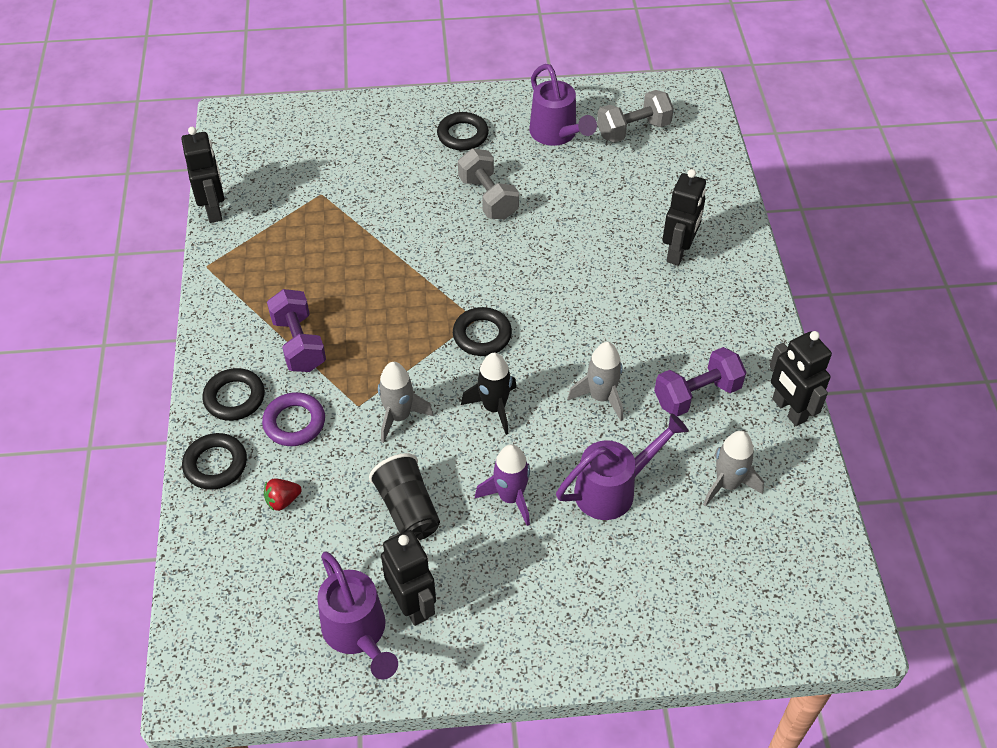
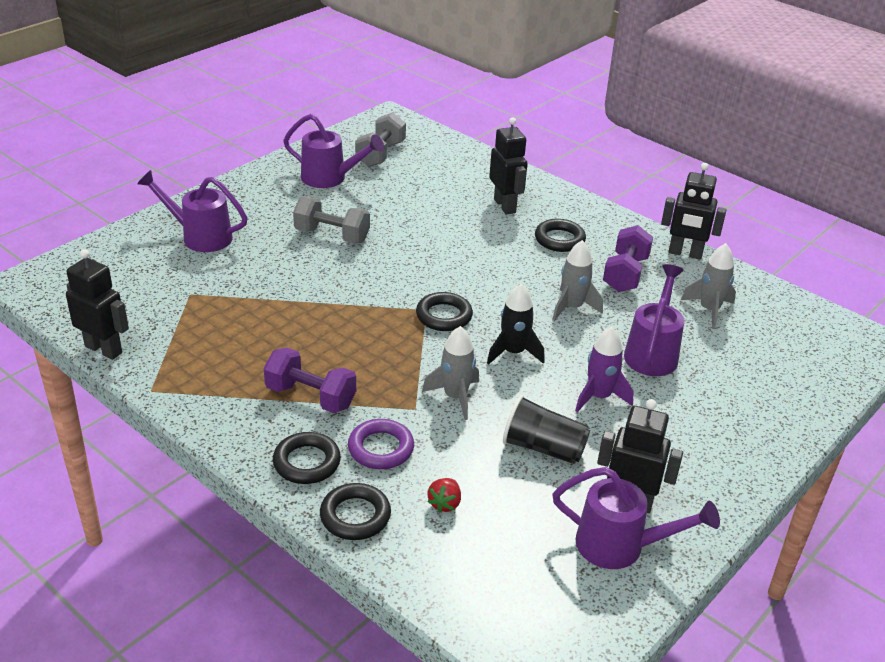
camera: 45 degrees left, 15 degrees down
black ring [437,112,489,151] -> black ring moved to [535,219,586,252]
none -> purple watering can [137,170,248,252]

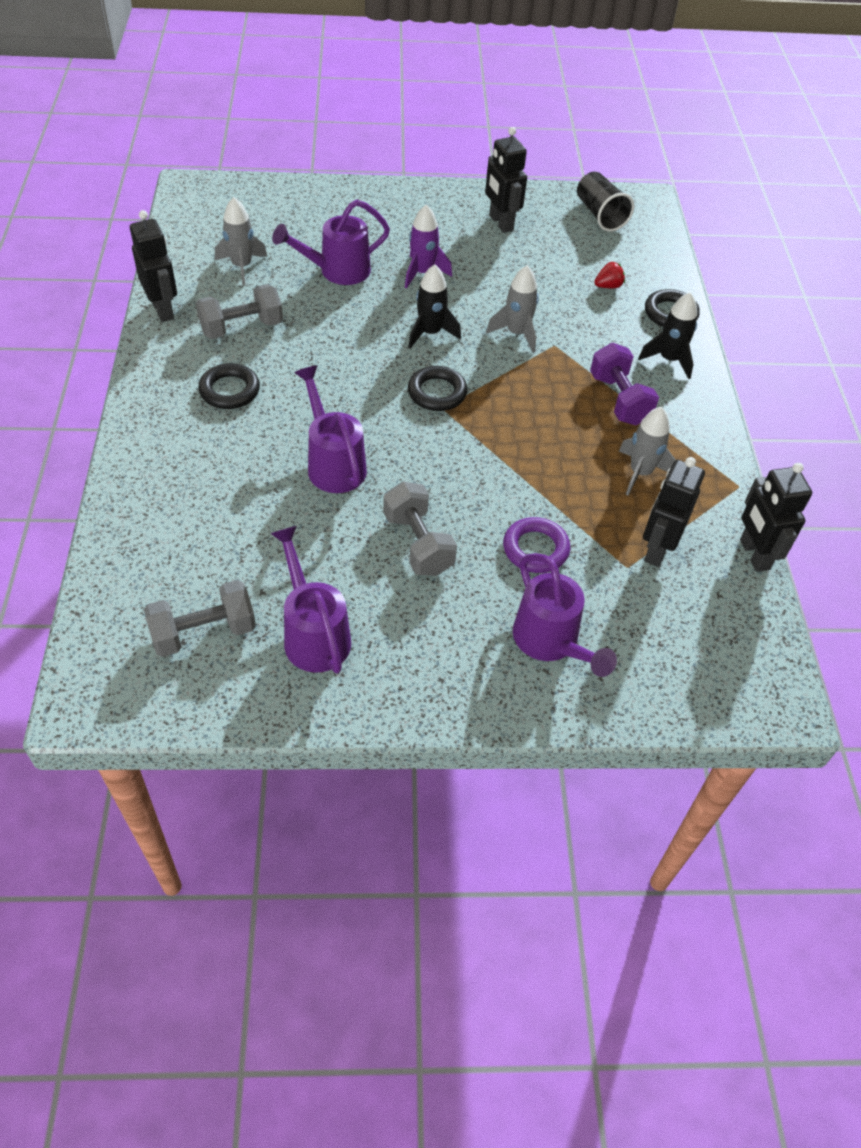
camera: 135 degrees left, 15 degrees up
black ring [273,432,341,484] -> black rocket [638,292,697,379]
purple ring [348,419,414,469] -> purple ring moved to [503,517,570,573]
black robot [489,117,528,215] -> black robot moved to [643,457,705,567]
black cup [503,395,590,464] -> black cup moved to [577,172,634,232]
grey rocket [552,240,603,321] -> grey rocket moved to [619,407,676,496]
purple watering can [552,467,720,569] -> purple watering can moved to [294,365,367,493]
purple dumbbell [603,225,653,292] -> grey dumbbell [196,284,283,339]

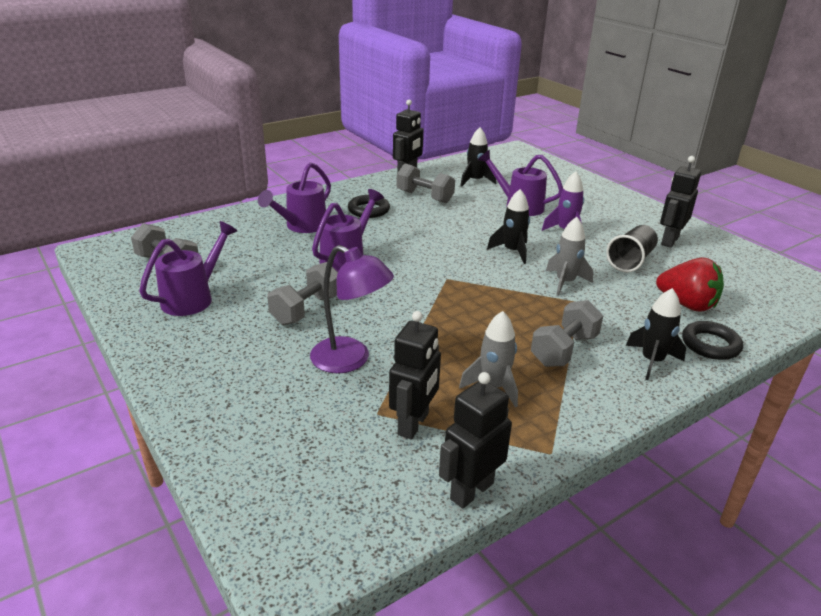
camera: 60 degrees right, 20 degrees down
grey rocket [215,197,267,286] -> black rocket [460,127,496,187]
black ring [408,366,467,411] -> none
purple ring [503,517,570,573] -> purple lamp [310,245,394,373]
purple watering can [513,553,617,677] -> purple watering can moved to [258,162,331,233]
black cup [577,172,634,232] -> black cup moved to [606,225,658,272]
purple dumbbell [590,343,659,425] -> grey dumbbell [531,300,603,367]
red strawberry [594,262,625,288] -> red strawberry [656,258,724,312], size x2.06
black robot [643,457,705,567] -> black robot turned 120 degrees clockwise [389,311,441,440]

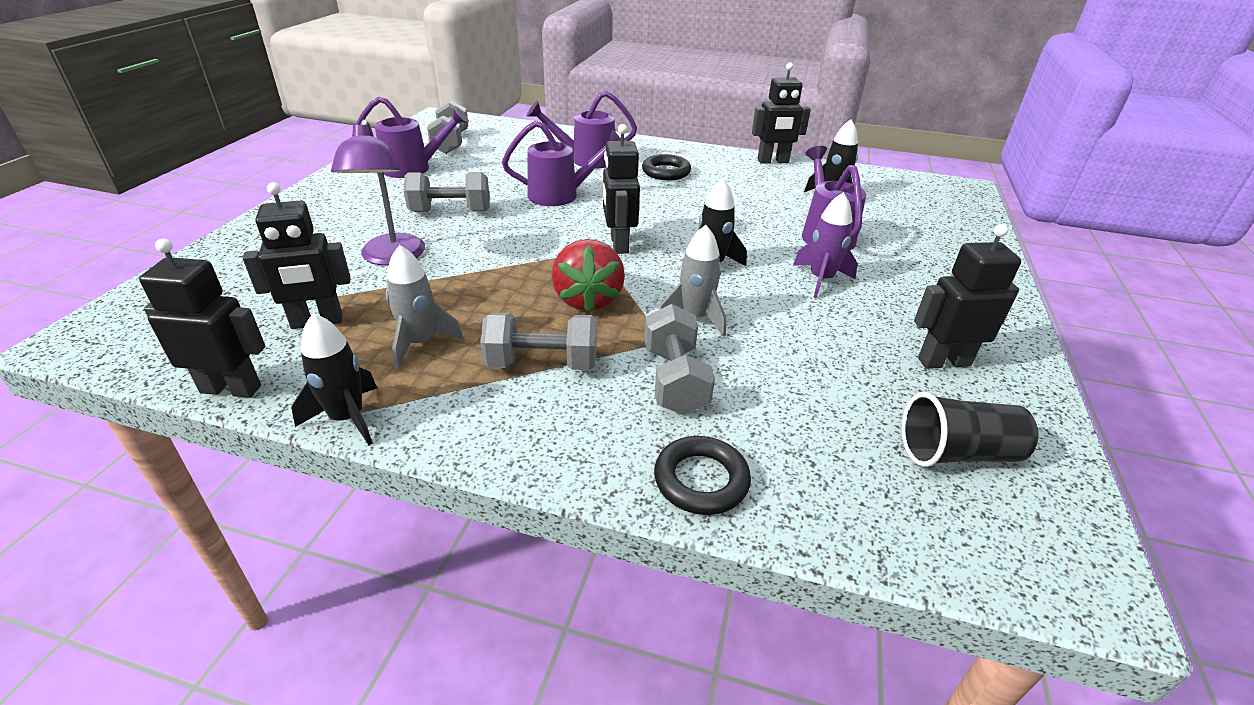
camera: 50 degrees right, 5 degrees up
grey dumbbell [397,164,455,203] -> grey dumbbell moved to [644,304,715,415]
black cup [606,225,658,272] -> black cup moved to [902,392,1039,467]
black rocket [626,288,686,380] -> black rocket moved to [291,313,377,445]
red strawberry [656,258,724,312] -> red strawberry moved to [552,239,625,313]
none -> black robot [603,124,640,254]

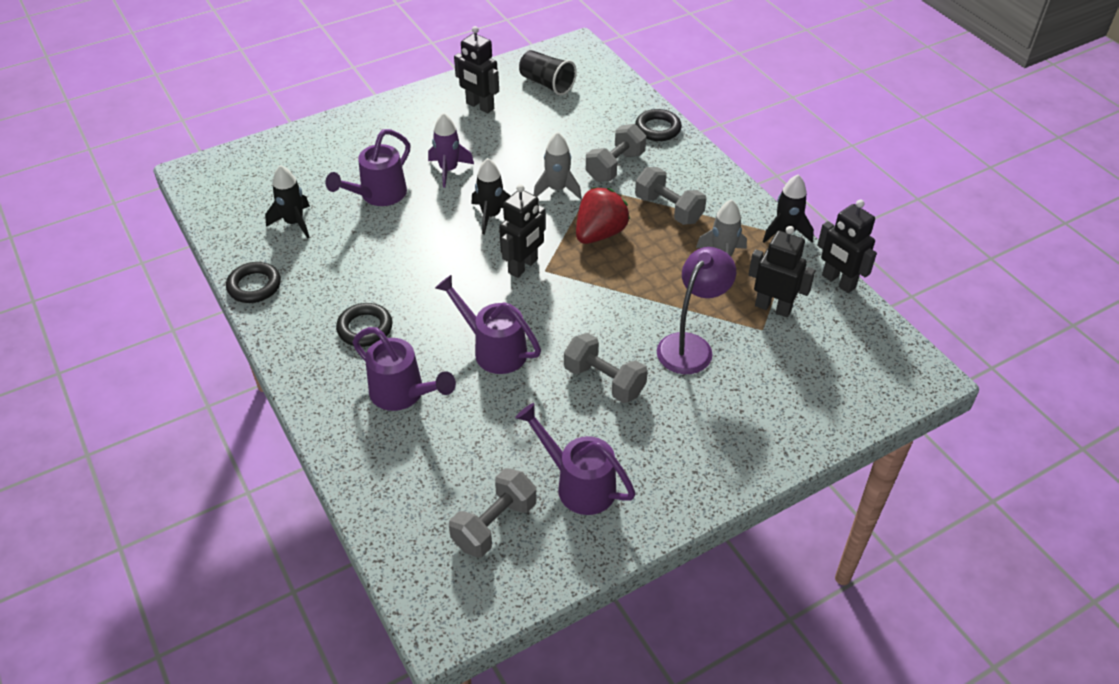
camera: 135 degrees left, 10 degrees up
black robot [752,62,811,164] -> black ring [226,262,281,303]

